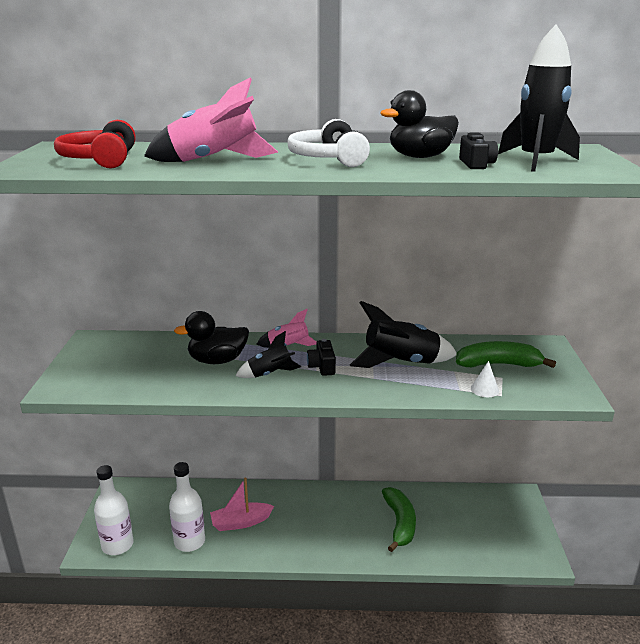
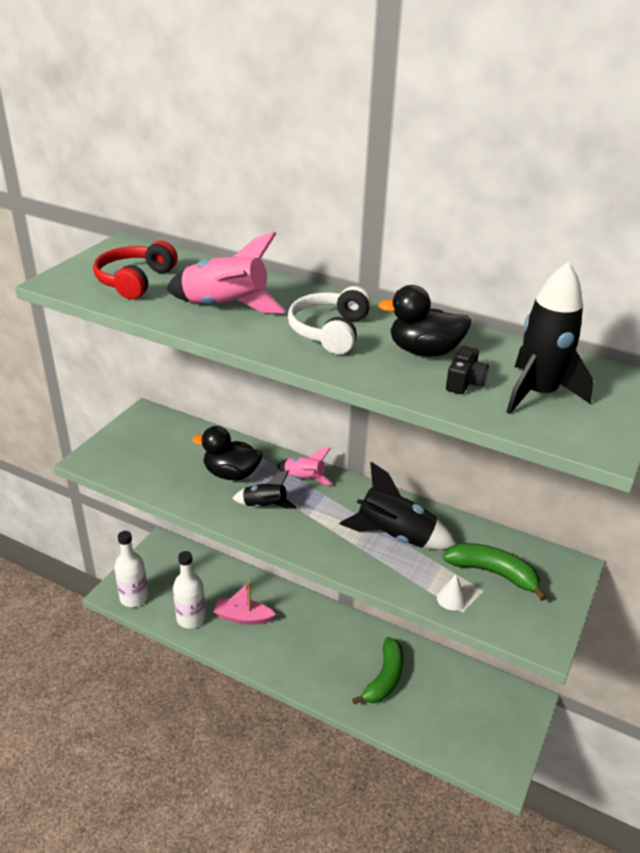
camera: 25 degrees right, 10 degrees up
black camera [307,339,336,376] -> none

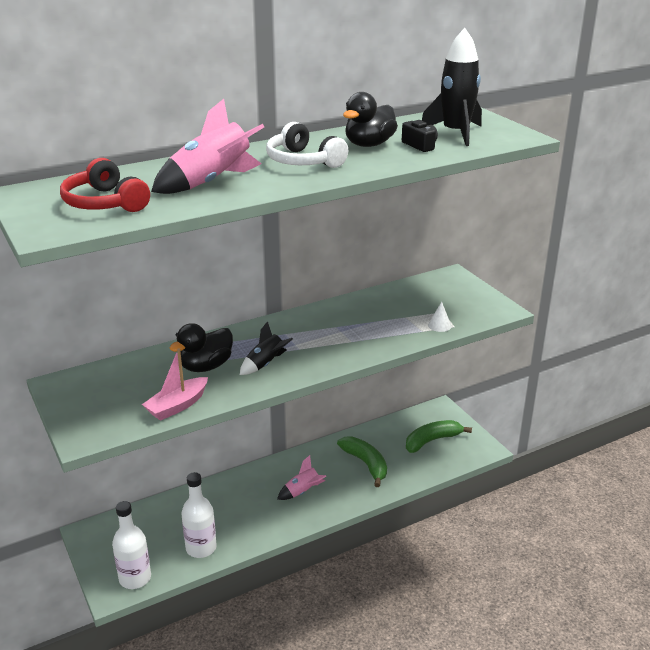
camera: 55 degrees left, 5 degrees down
pink boat [213,581,276,625] -> pink boat moved to [142,348,208,421]
pink rocket [276,448,333,486] -> pink rocket moved to [277,455,326,500]
black rocket [339,462,456,550] -> none
green banana [443,543,547,601] -> green banana moved to [406,420,472,453]

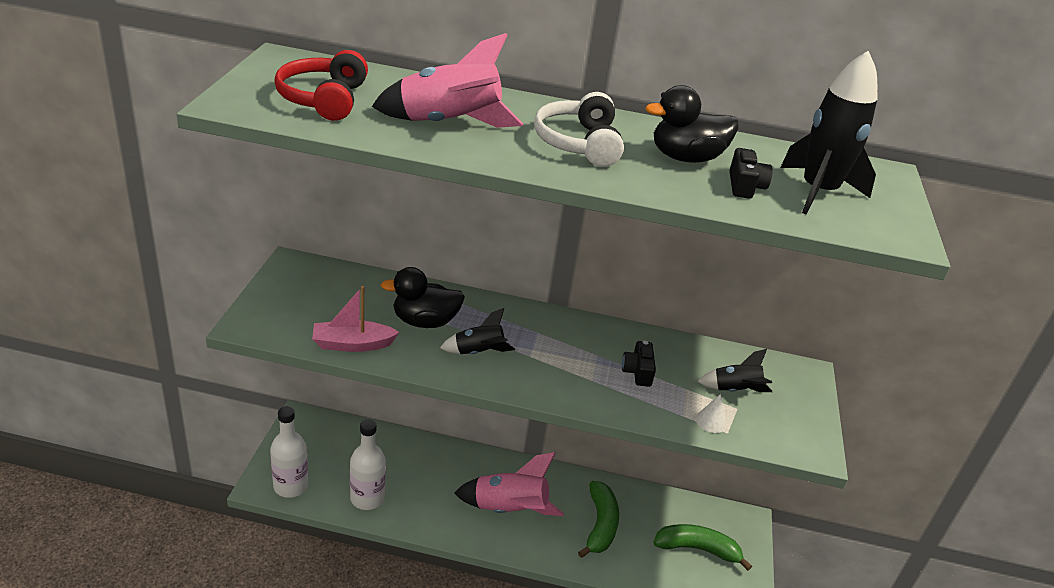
camera: 35 degrees right, 5 degrees up
pink rocket [277,455,326,500] -> pink rocket [455,452,564,516], size x1.72
none -> black camera [622,341,656,387]
none -> black rocket [697,349,772,392]

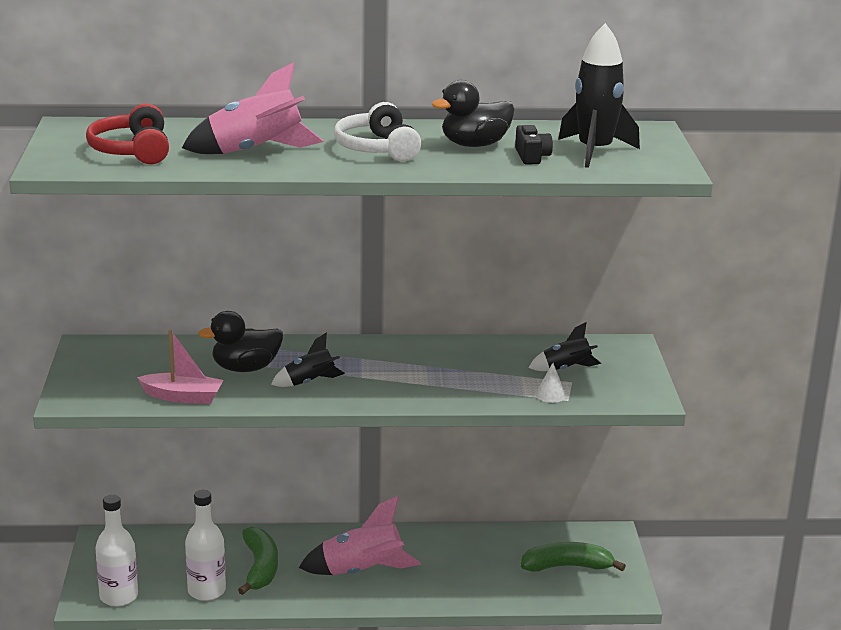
camera: 10 degrees left, 10 degrees down
pink boat [312,286,399,352] -> pink boat turned 150 degrees counterclockwise [137,329,224,404]
green banana [578,481,619,558] -> green banana moved to [238,527,278,595]
black camera [622,341,656,387] -> none

